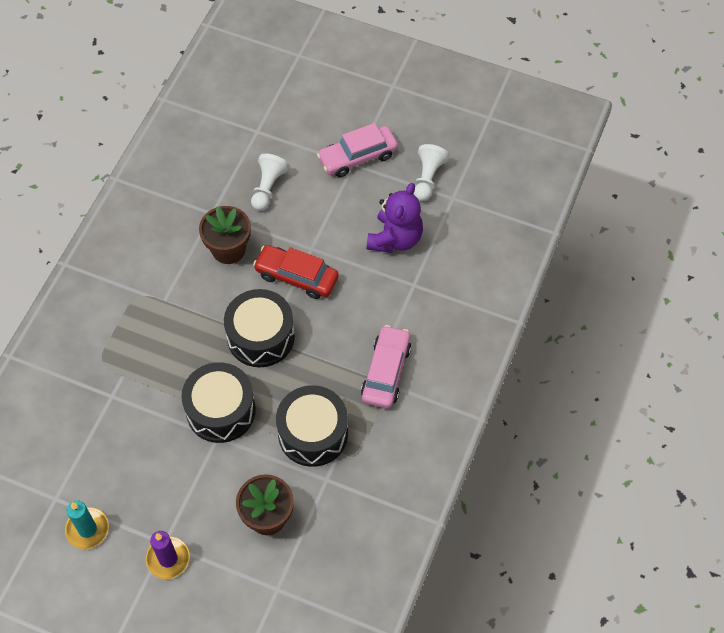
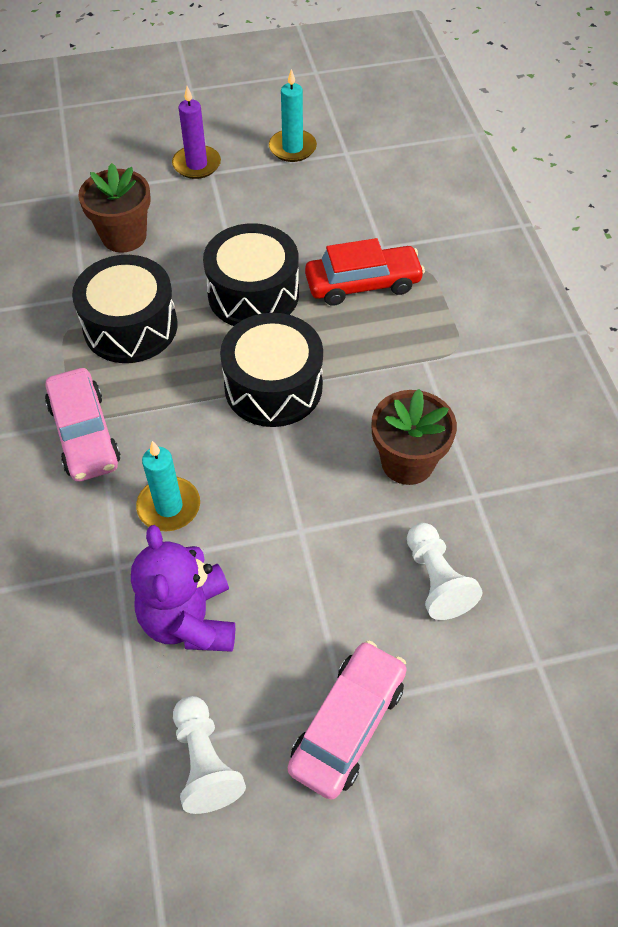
camera: 145 degrees right, 5 degrees down
red car [253,245,339,299] -> red car moved to [305,238,425,306]
none -> turquoise candle [136,441,200,532]

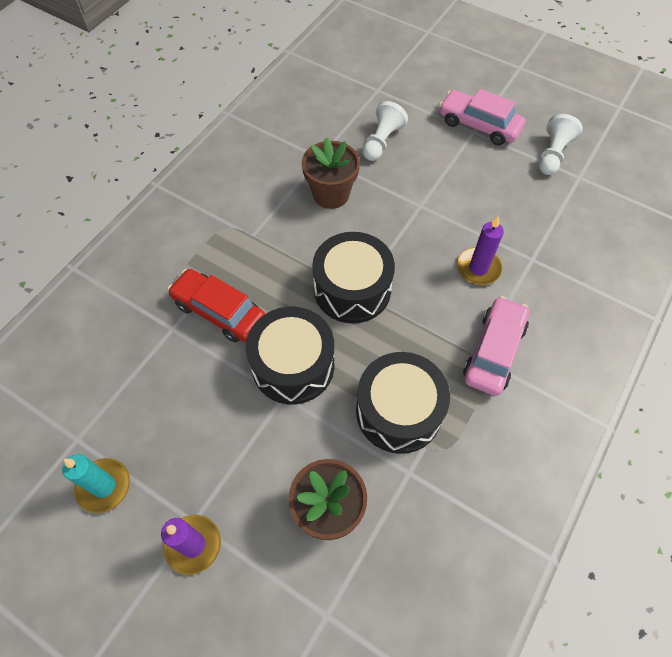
camera: 135 degrees left, 5 degrees up
purple teddy bear [131,525,235,652] -> none
turquoise candle [136,441,200,532] -> purple candle [457,216,504,285]
pink car [288,640,407,800] -> pink car turned 45 degrees clockwise [439,89,525,145]

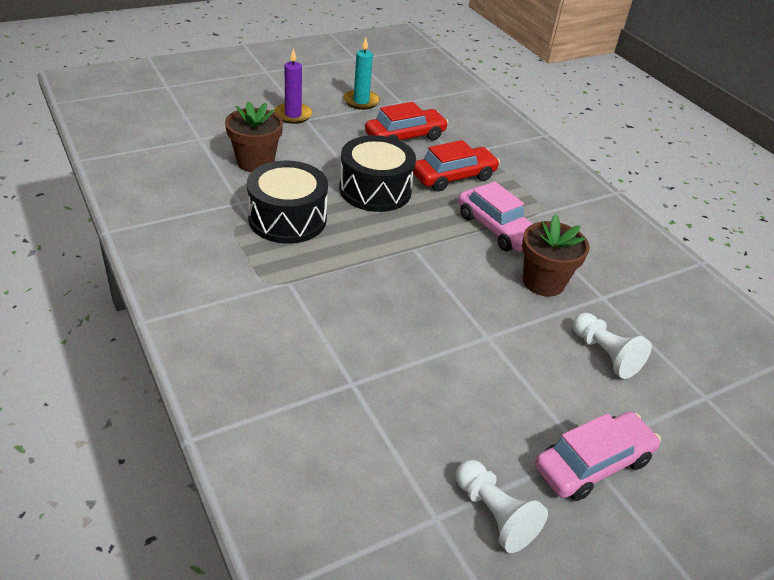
camera: 115 degrees right, 20 degrees down
black drum [312,232,395,323] -> none
purple candle [457,216,504,285] -> none
pink car [463,296,529,396] -> pink car moved to [458,181,533,252]
none -> red car [365,102,449,140]

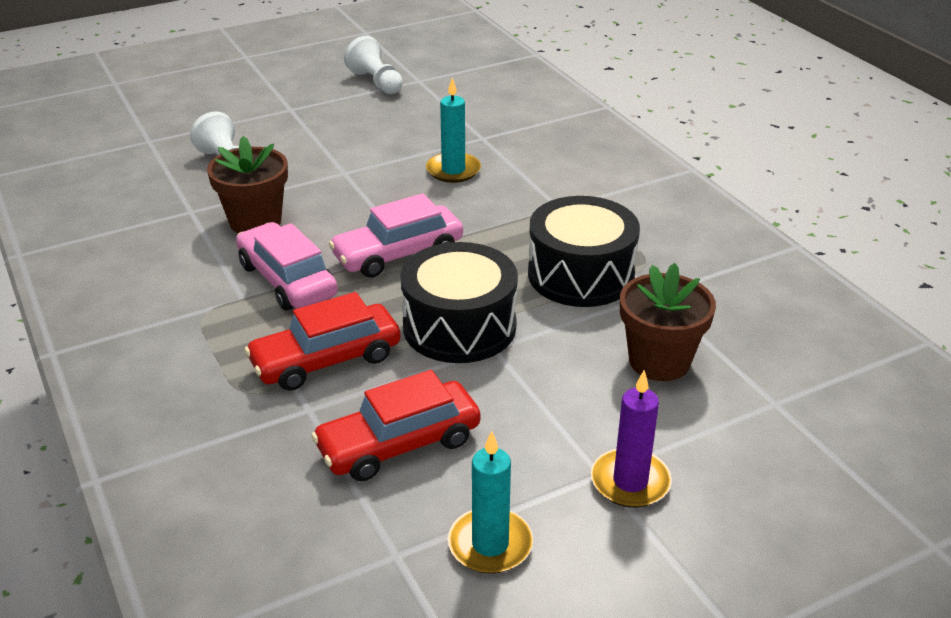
camera: 175 degrees left, 5 degrees down
pink car [535,412,661,501] -> pink car moved to [329,194,463,278]
none -> turquoise candle [426,78,481,183]

